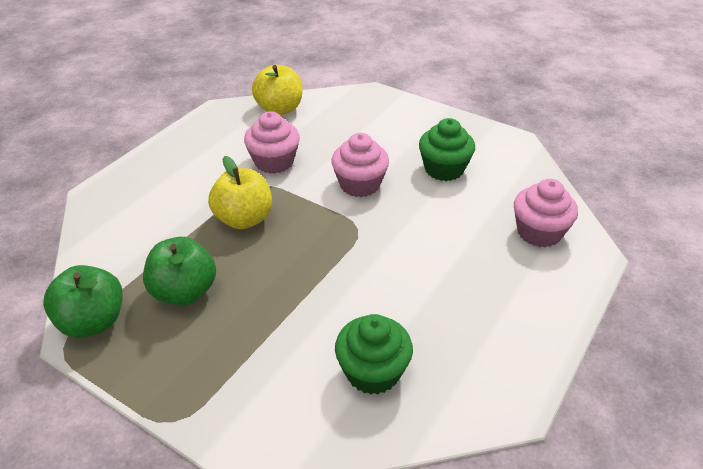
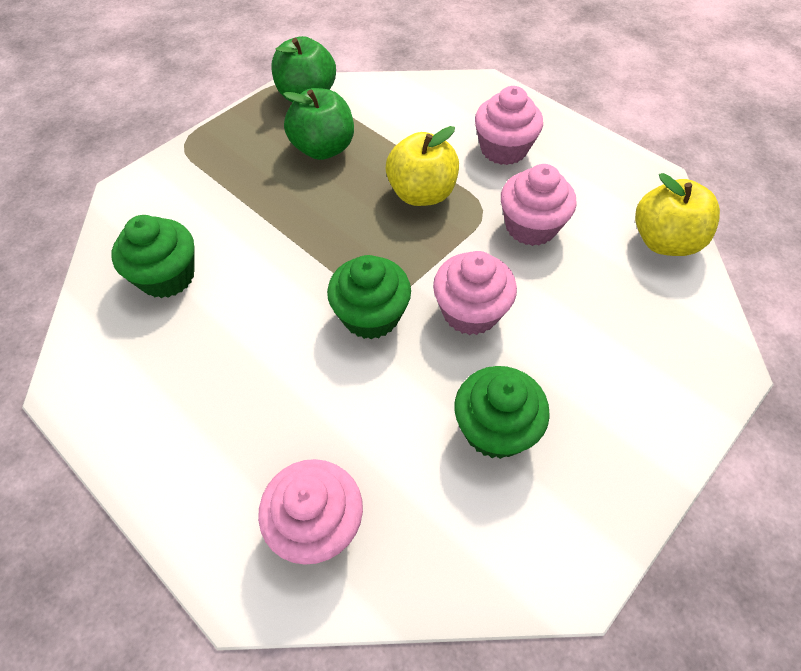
camera: 100 degrees right, 15 degrees up
none -> green cupcake [327,255,411,339]
none -> pink cupcake [475,86,543,165]

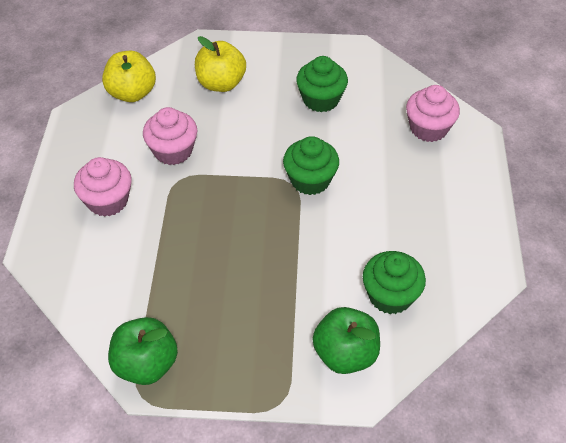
camera: 130 degrees left, 5 degrees down
green apple [283,88,354,160] -> green apple moved to [312,307,380,374]
yellow apple [386,126,459,206] -> yellow apple moved to [195,36,246,92]
pink cupcake [433,251,517,335] -> none

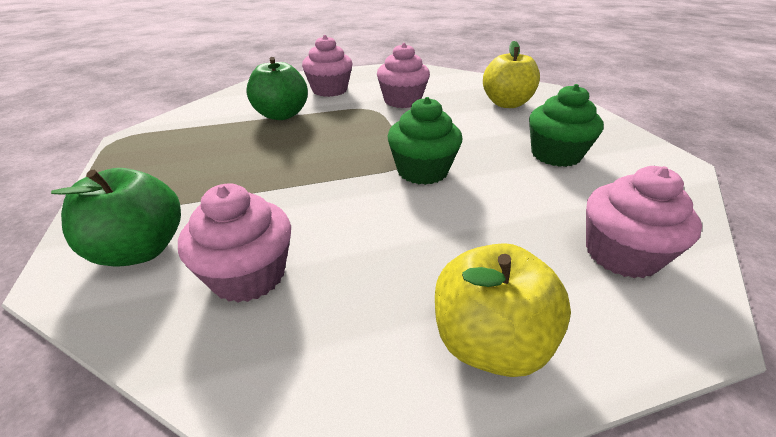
camera: 70 degrees right, 15 degrees down
yellow apple [102,51,156,102] -> yellow apple moved to [435,243,571,377]
green apple [108,317,178,385] -> green apple moved to [246,57,308,120]
green cupcake [363,251,426,314] -> pink cupcake [178,183,291,303]

